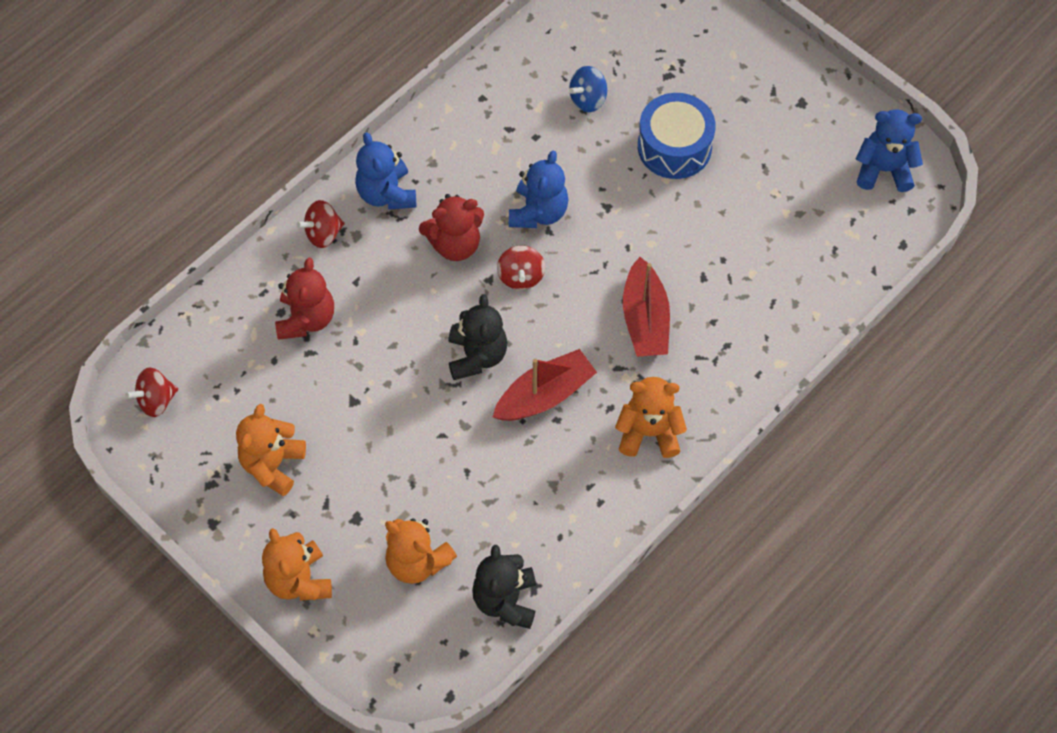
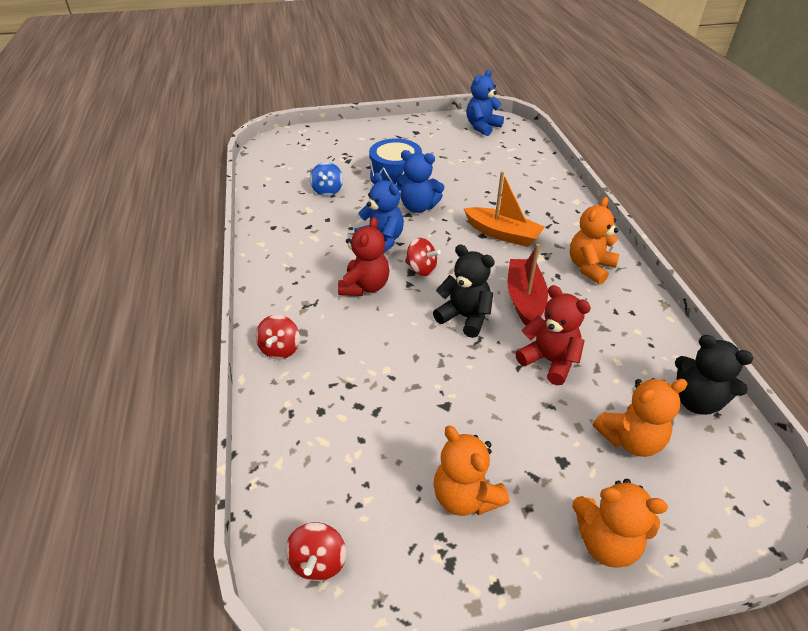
camera: 55 degrees left, 20 degrees down
red teddy bear [275,258,334,340] -> red teddy bear moved to [516,285,591,385]
blue teddy bear [355,132,416,210] -> blue teddy bear moved to [397,150,444,213]
red boat [623,257,670,357] -> orange boat [463,172,545,247]

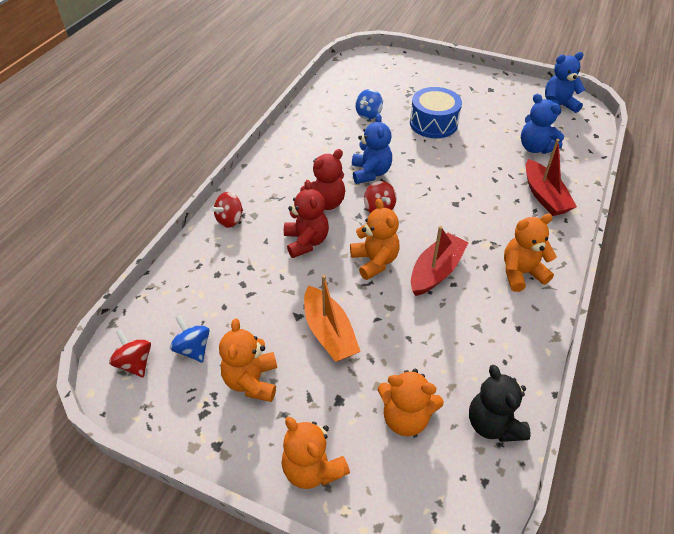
camera: 35 degrees right, 5 degrees up
red spinning top [286,522,346,581] -> red spinning top turned 105 degrees clockwise [109,329,151,377]
blue teddy bear [397,150,444,213] -> blue teddy bear moved to [521,94,564,154]
black teddy bear [433,245,495,338] -> orange teddy bear [350,198,400,280]
orange boat [463,172,545,247] -> orange boat moved to [304,275,361,362]
red teddy bear [516,285,591,385] -> red teddy bear moved to [284,180,329,258]
none -> blue spinning top [170,316,210,363]
none -> red boat [526,139,577,216]

